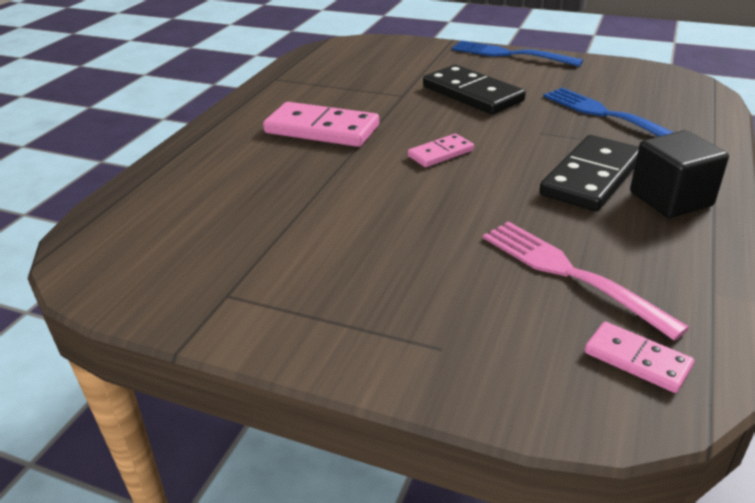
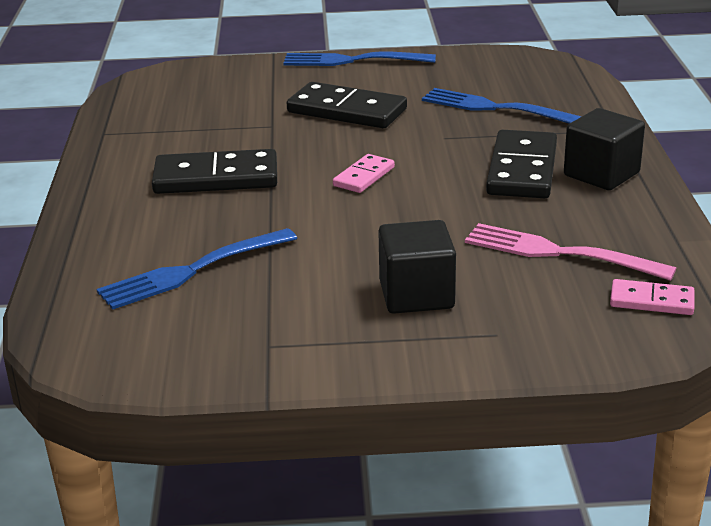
camera: 25 degrees left, 5 degrees down
pink domino [263,102,379,147] -> black domino [152,149,277,194]
none -> blue fork [96,228,297,310]
none -> black cube [378,220,456,314]

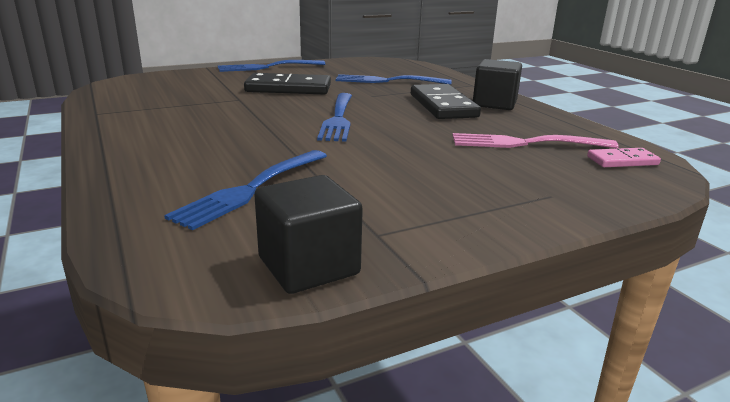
camera: 25 degrees left, 5 degrees down
black domino [152,149,277,194] -> none
pink domino [333,154,395,193] -> blue fork [317,93,352,142]
black cube [378,220,456,314] -> black cube moved to [254,175,363,294]

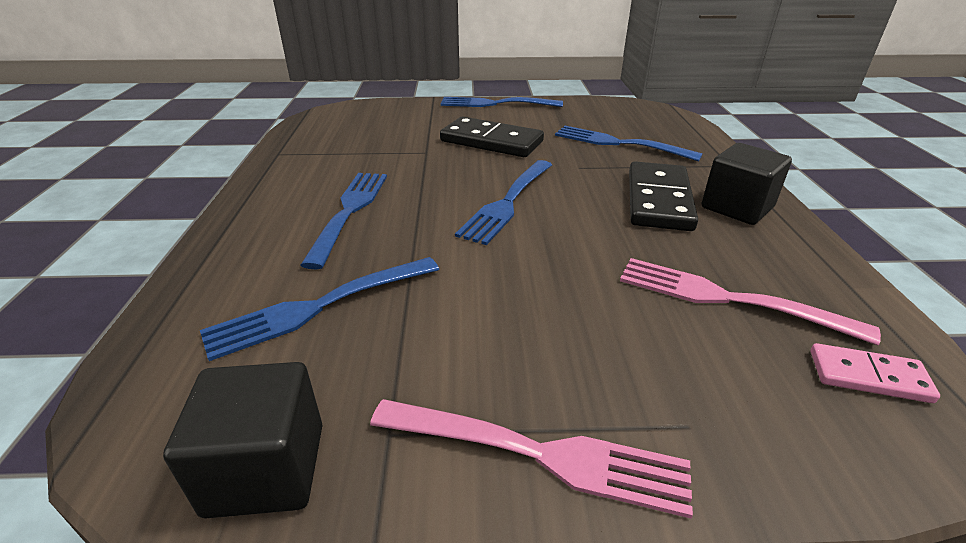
camera: 25 degrees right, 10 degrees up
none -> blue fork [300,173,387,269]
none -> pink fork [370,399,693,519]

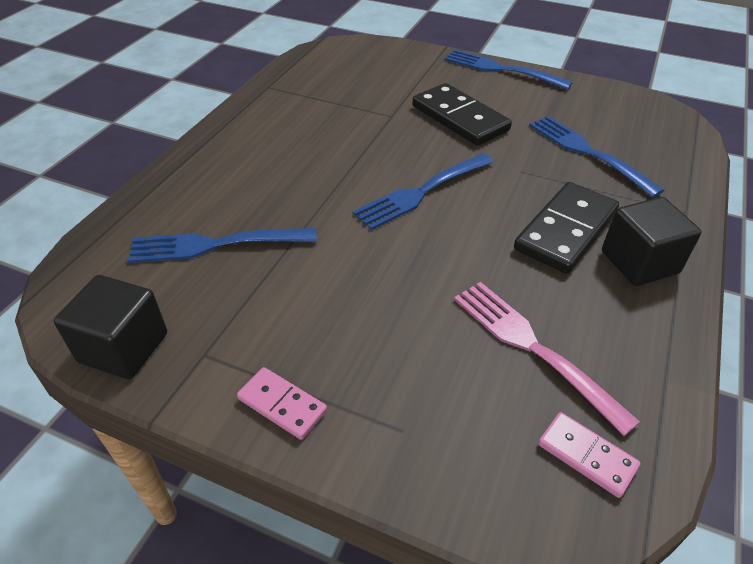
camera: 25 degrees right, 10 degrees up
blue fork [300,173,387,269] -> none
pink fork [370,399,693,519] -> pink domino [237,367,327,440]

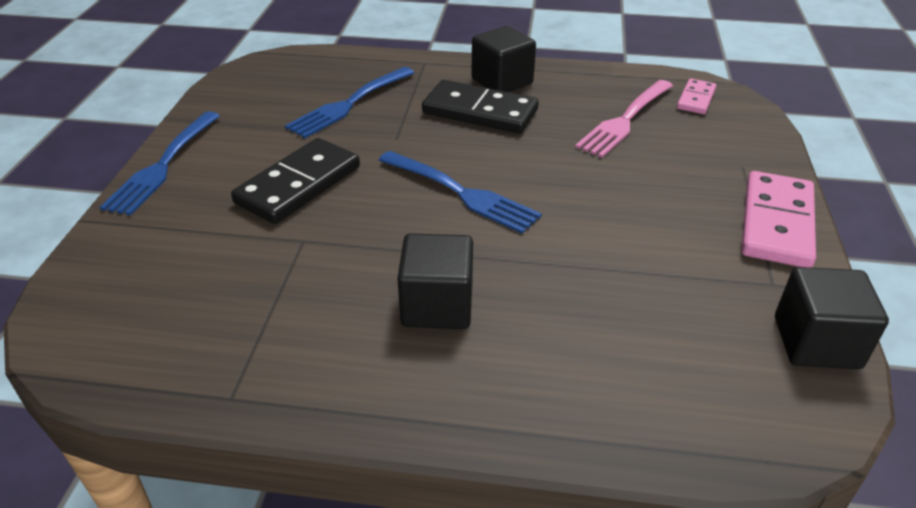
camera: 105 degrees left, 5 degrees down
blue fork [128,228,317,263] -> none
pink domino [237,367,327,440] -> pink domino [741,171,816,268], size x1.84
none -> black cube [397,233,473,329]

